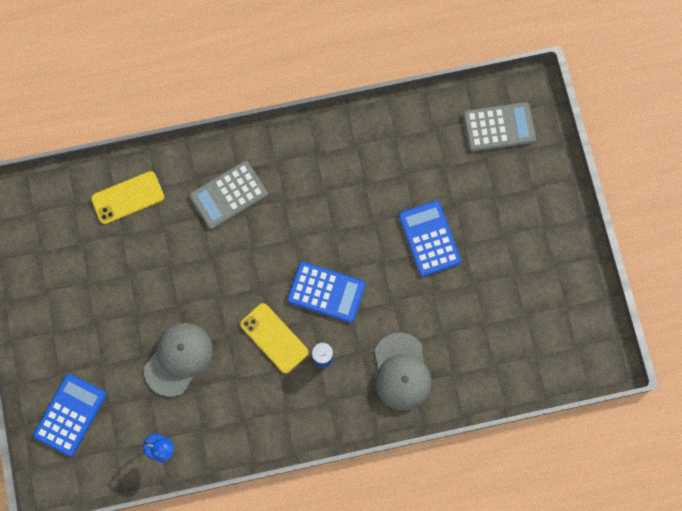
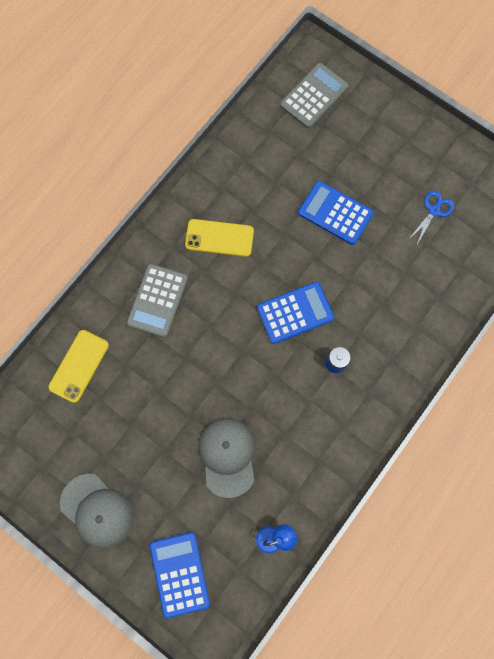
camera: 40 degrees left, 0 degrees up
yellow phone [240,303,308,373] -> yellow phone moved to [185,219,254,257]
grey cap [375,333,432,411] -> grey cap moved to [60,474,134,548]
none -> blue scissors [408,191,454,244]

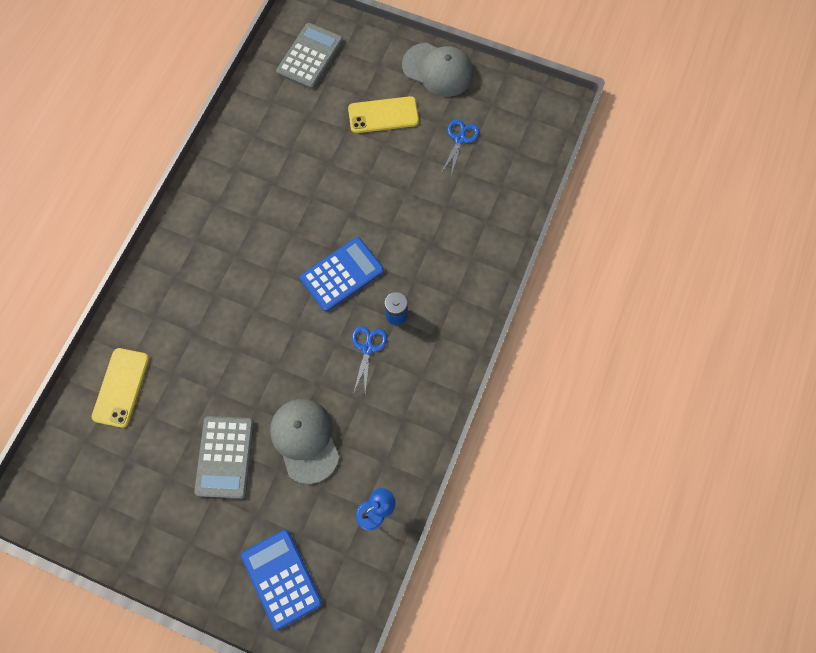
camera: 15 degrees left, 5 degrees down
grey cap [60,474,134,548] -> grey cap moved to [402,43,473,97]
grey calculator [127,264,188,338] -> grey calculator moved to [194,416,254,499]
yellow phone [185,219,254,257] -> yellow phone moved to [348,96,419,133]
blue calculator [298,181,374,245] -> none
none -> blue scissors [352,326,387,394]

